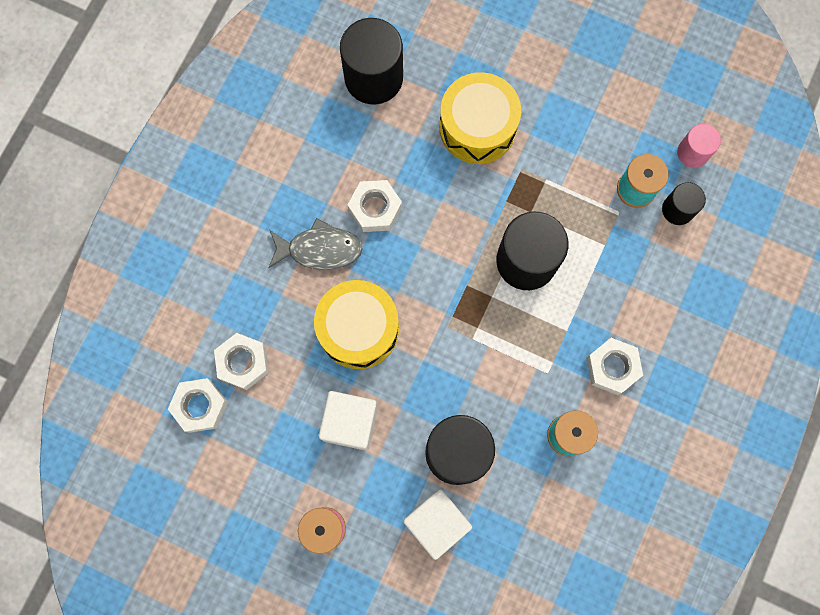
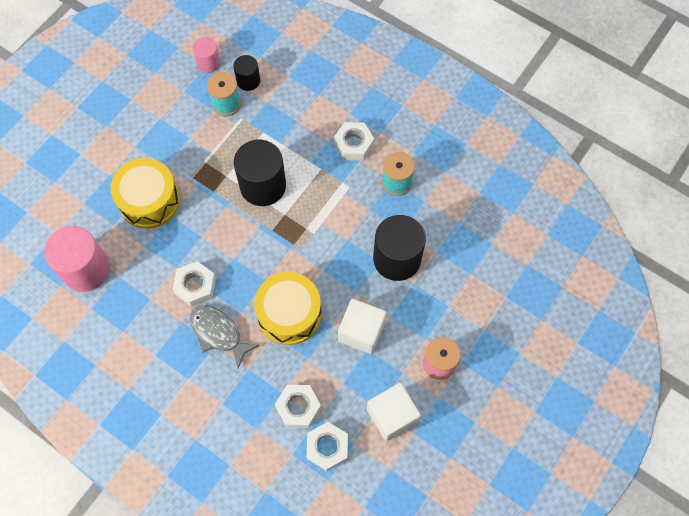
camera: 80 degrees left, 10 degrees down
grey fish [268,218,363,270] -> grey fish turned 60 degrees counterclockwise [190,305,260,369]
black cylinder [340,18,403,104] -> pink cylinder [44,226,110,292]
white cube [404,489,472,560] -> white cube moved to [367,383,421,441]

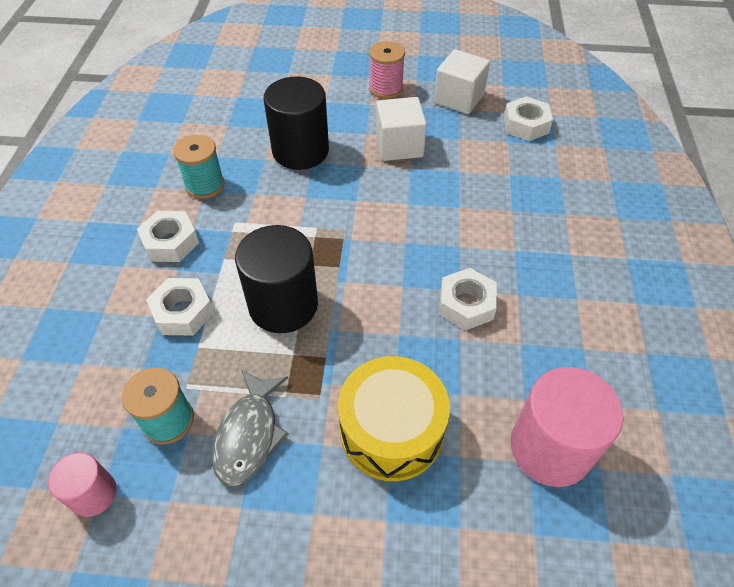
camera: 120 degrees left, 15 degrees down
grey fish [190,305,260,369] -> grey fish moved to [212,369,289,486]
black cylinder [233,55,260,91] -> none
yellow drum [254,272,322,345] -> none
white nut [275,385,321,428] -> white nut moved to [146,278,214,336]

